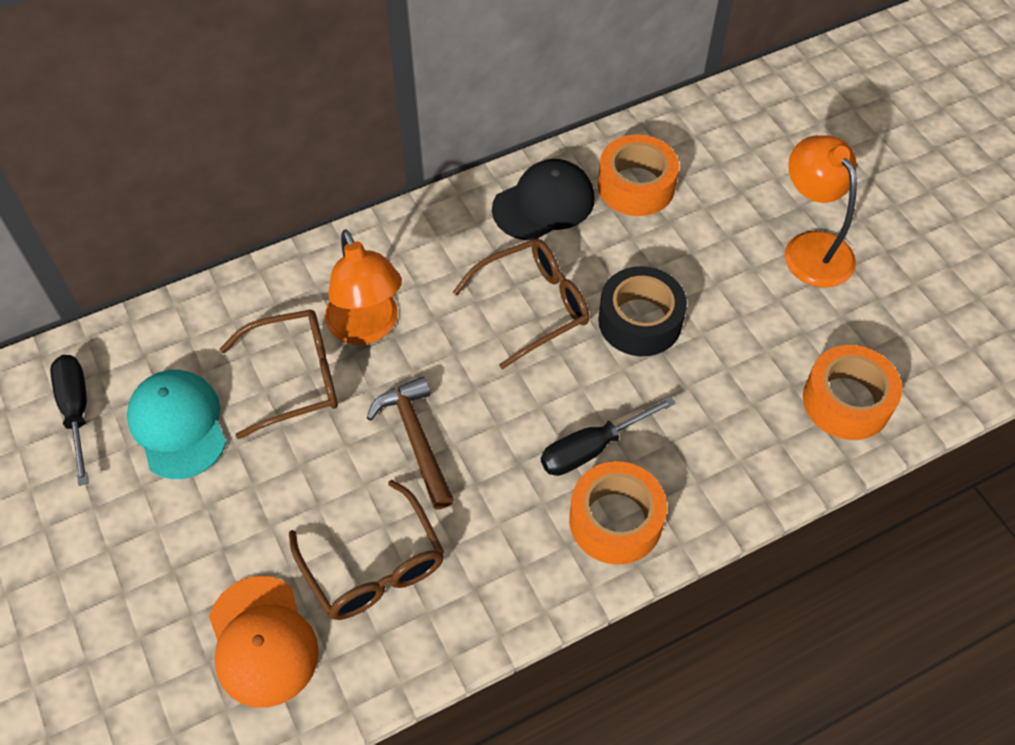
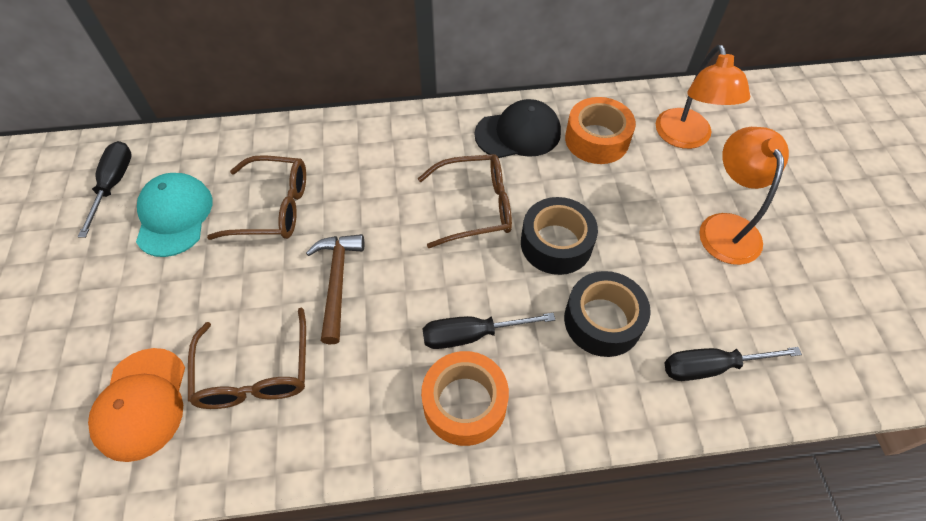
camera: 20 degrees right, 0 degrees up
orange lamp [325,230,402,345] -> orange lamp moved to [656,45,750,149]
orange tape [803,345,902,440] -> black screwdriver [665,347,802,381]
none -> black tape [564,271,651,357]

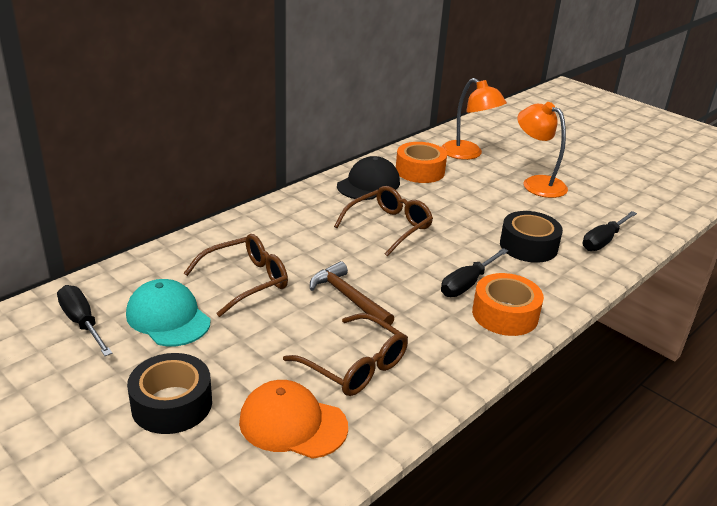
camera: 40 degrees left, 25 degrees down
orange cap [88,348,185,462] -> orange cap turned 150 degrees clockwise [239,380,348,459]
black tape [521,197,598,275] -> black tape moved to [127,353,212,434]

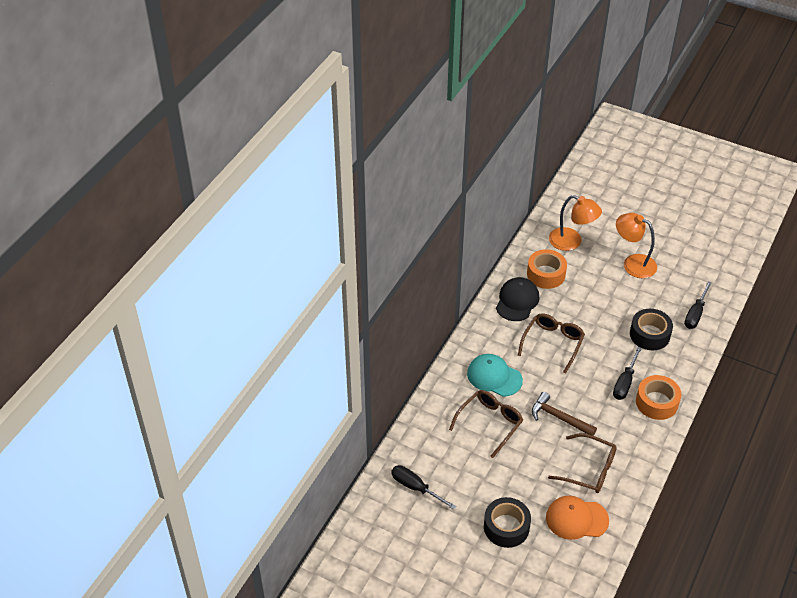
camera: 15 degrees left, 15 degrees up
turquoise cap [126,279,211,346] -> turquoise cap moved to [467,354,523,397]

